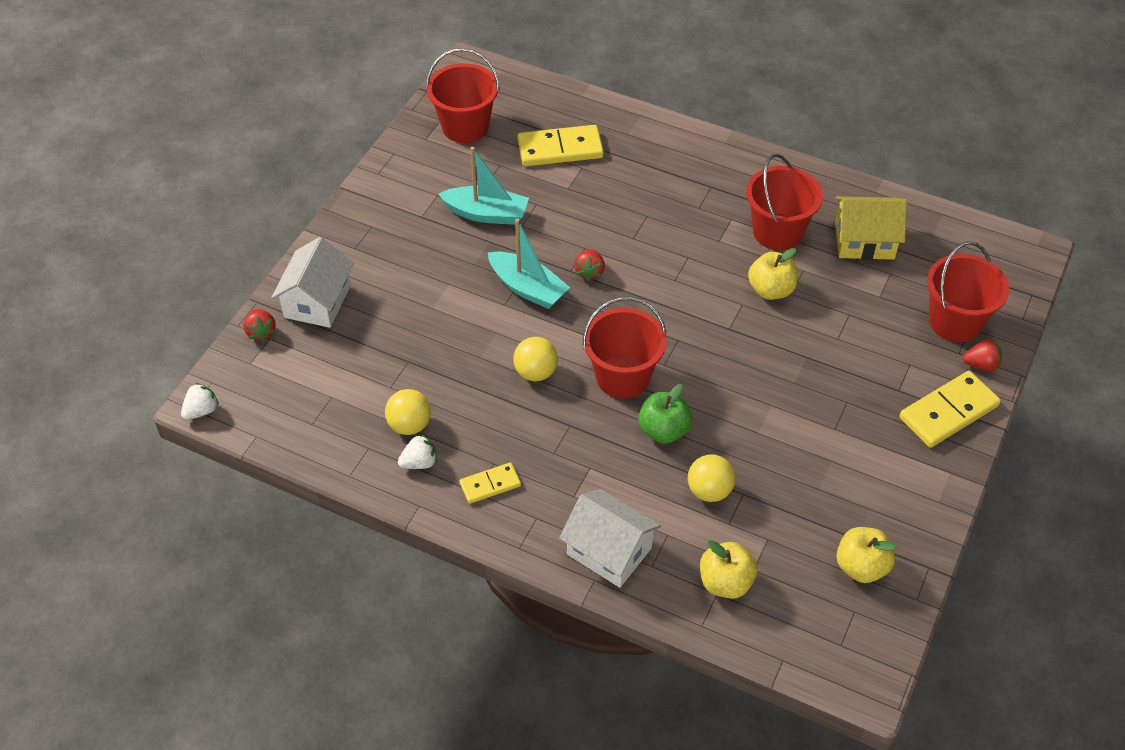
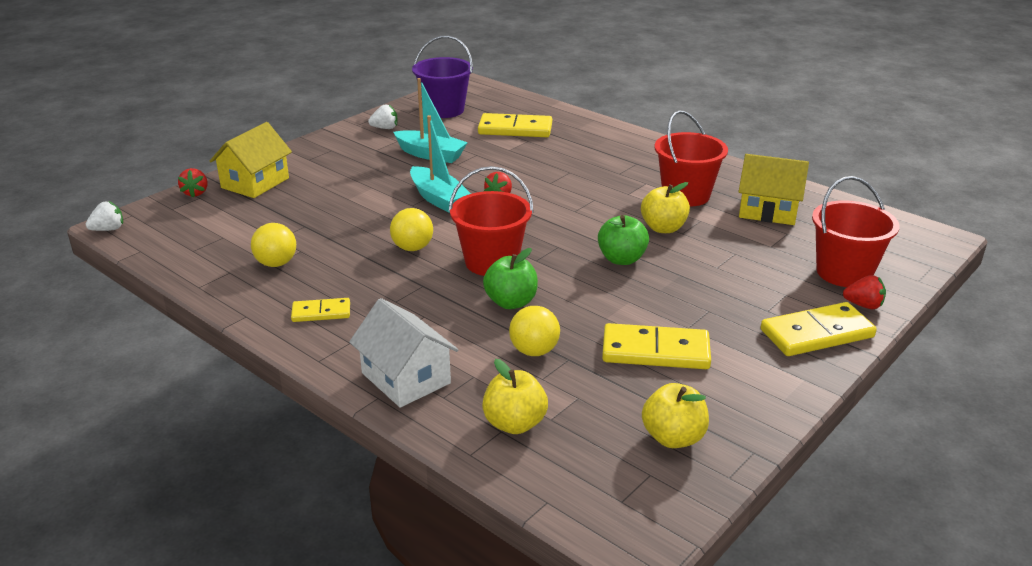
camera: 15 degrees right, 20 degrees down
white house [271,237,354,328] -> yellow house [210,122,292,198]
white strawberry [398,434,437,469] -> white strawberry moved to [368,105,398,129]
red bucket [426,48,500,143] -> purple bucket [412,36,473,118]
none -> green apple [598,215,649,265]
none -> yellow domino [602,323,711,369]

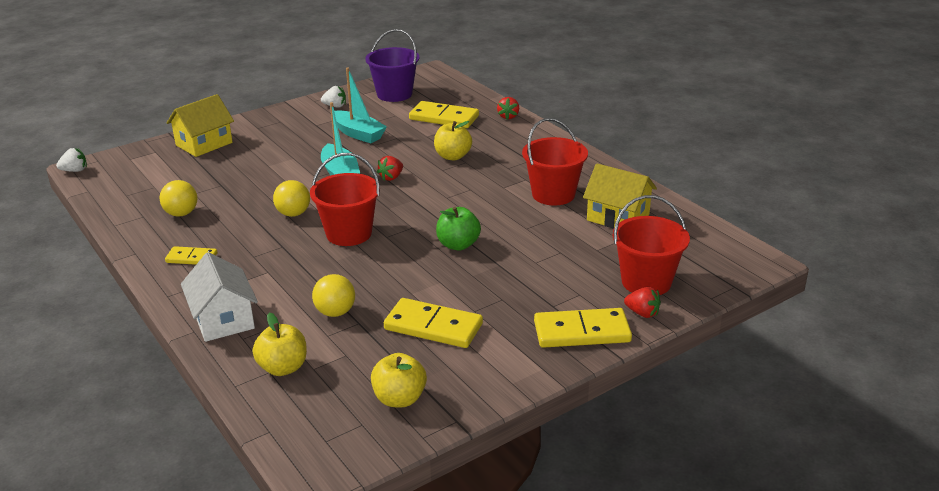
camera: 15 degrees right, 0 degrees up
red strawberry [178,168,208,197] -> red strawberry moved to [497,97,519,120]
green apple [483,248,538,309] -> none
yellow apple [641,182,690,233] -> yellow apple moved to [434,121,472,160]

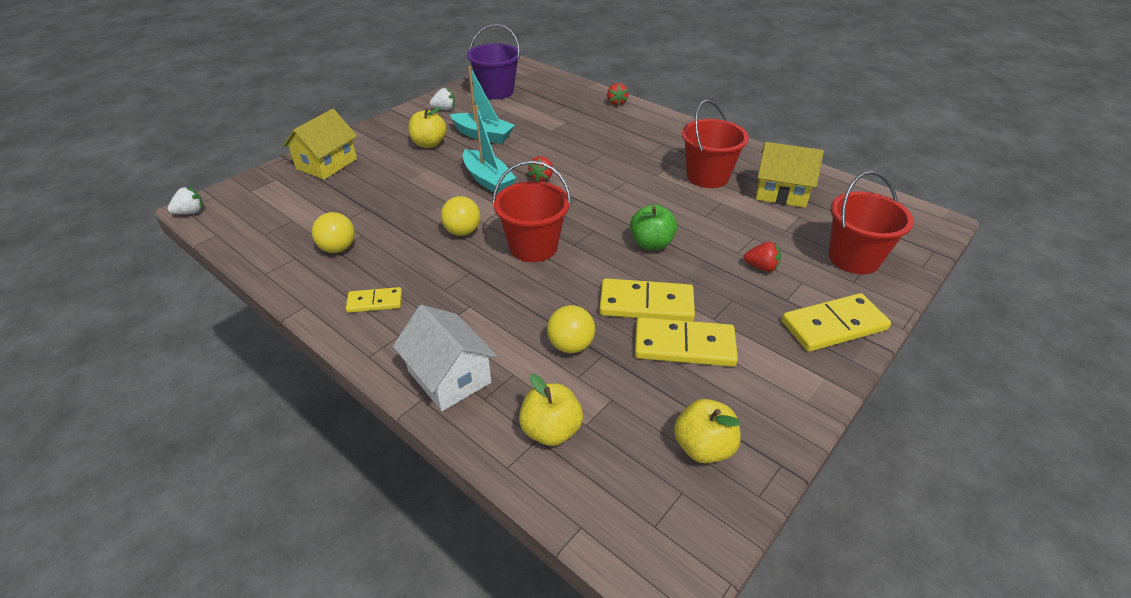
camera: 15 degrees left, 10 degrees up
yellow domino [409,101,479,128] -> yellow domino moved to [599,278,695,321]
yellow apple [434,121,472,160] -> yellow apple moved to [408,107,447,148]
red strawberry [624,287,661,318] -> red strawberry moved to [743,241,781,272]

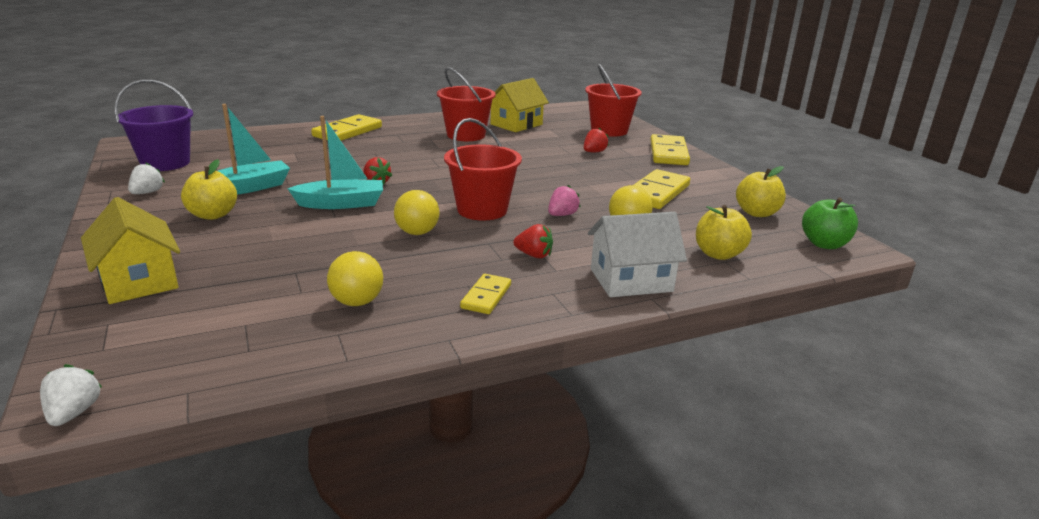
camera: 65 degrees left, 15 degrees down
yellow domino [599,278,695,321] -> yellow domino moved to [311,114,382,141]
red strawberry [607,83,628,106] -> red strawberry moved to [513,224,553,258]
green apple [630,205,677,250] -> green apple moved to [802,198,858,249]
none -> pink strawberry [548,185,580,216]

